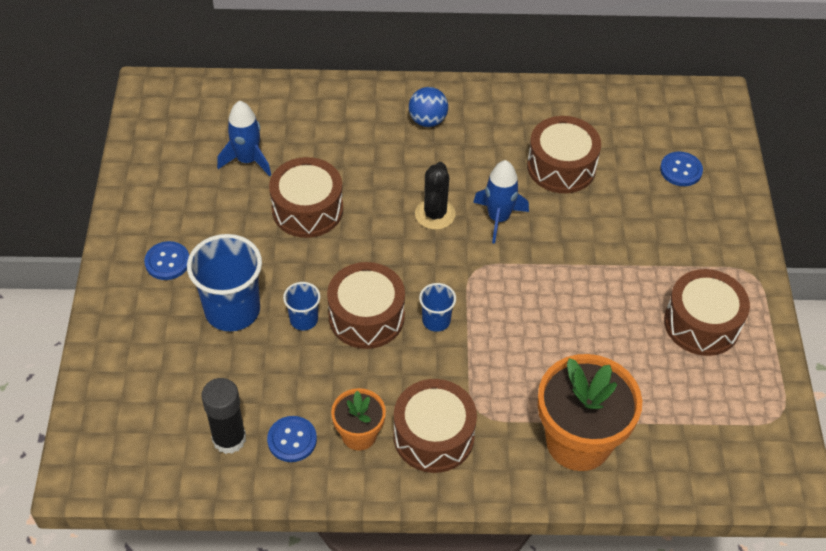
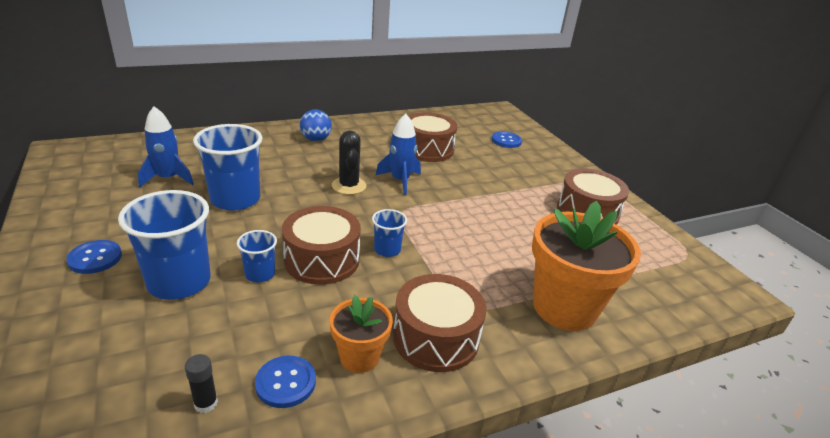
camera: 25 degrees left, 20 degrees down
black glue stick [201,378,246,454] -> black glue stick [185,354,218,413], size x0.53
brown drum [269,157,343,238] -> blue cup [193,124,263,211]

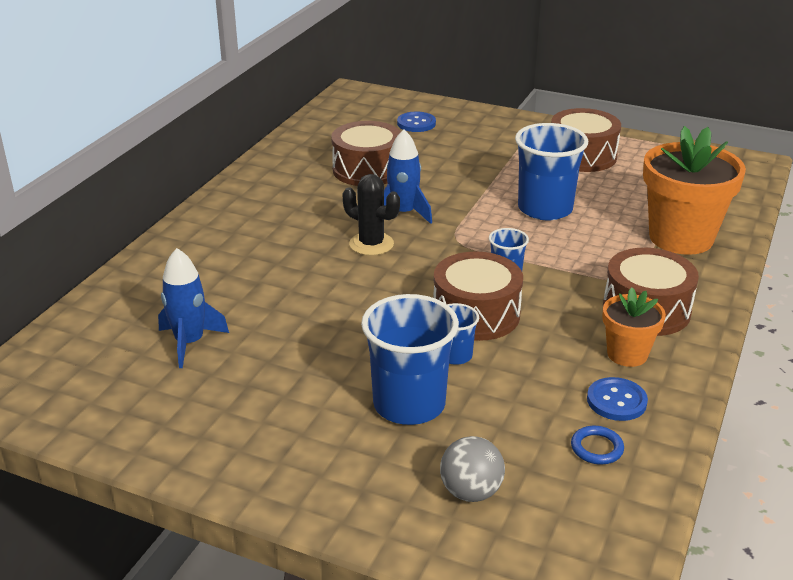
camera: 40 degrees left, 0 degrees up
blue button [66,240,122,274] -> none
black glue stick [185,354,218,413] -> blue ring [571,426,624,464]
blue cup [193,124,263,211] -> blue cup moved to [515,123,588,220]
blue ball [300,109,332,141] -> none
none -> grey ball [440,436,505,502]

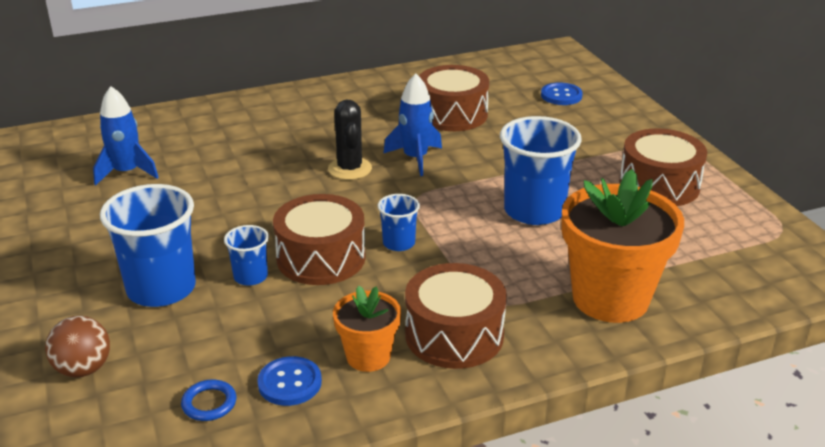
camera: 45 degrees right, 0 degrees up
grey ball [440,436,505,502] -> brown ball [45,316,110,377]

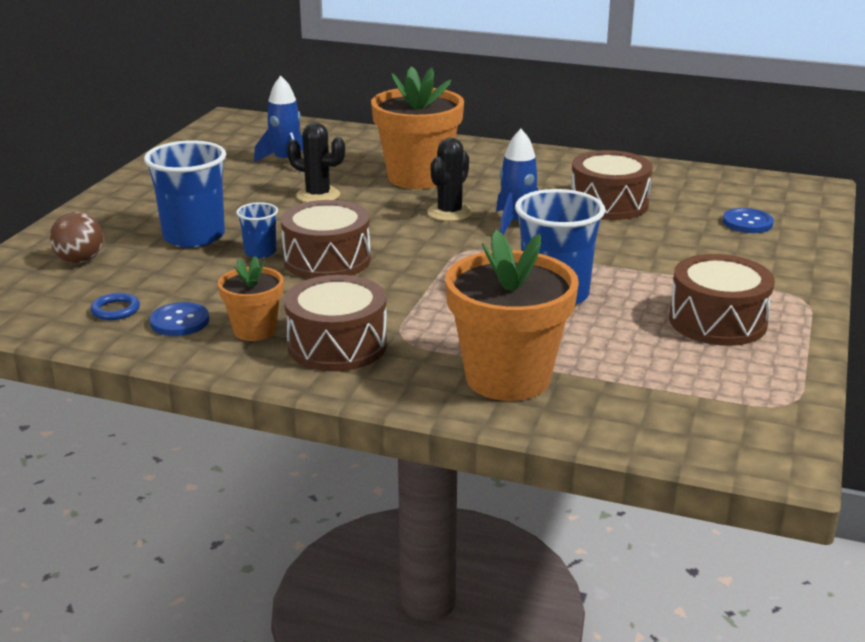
camera: 40 degrees right, 5 degrees down
blue cup [377,194,420,251] -> none
none -> black cactus [287,123,345,202]
none -> orange flower pot [371,66,464,189]

